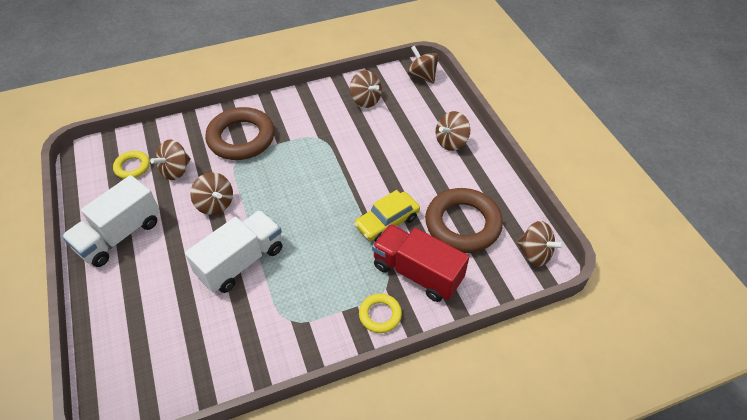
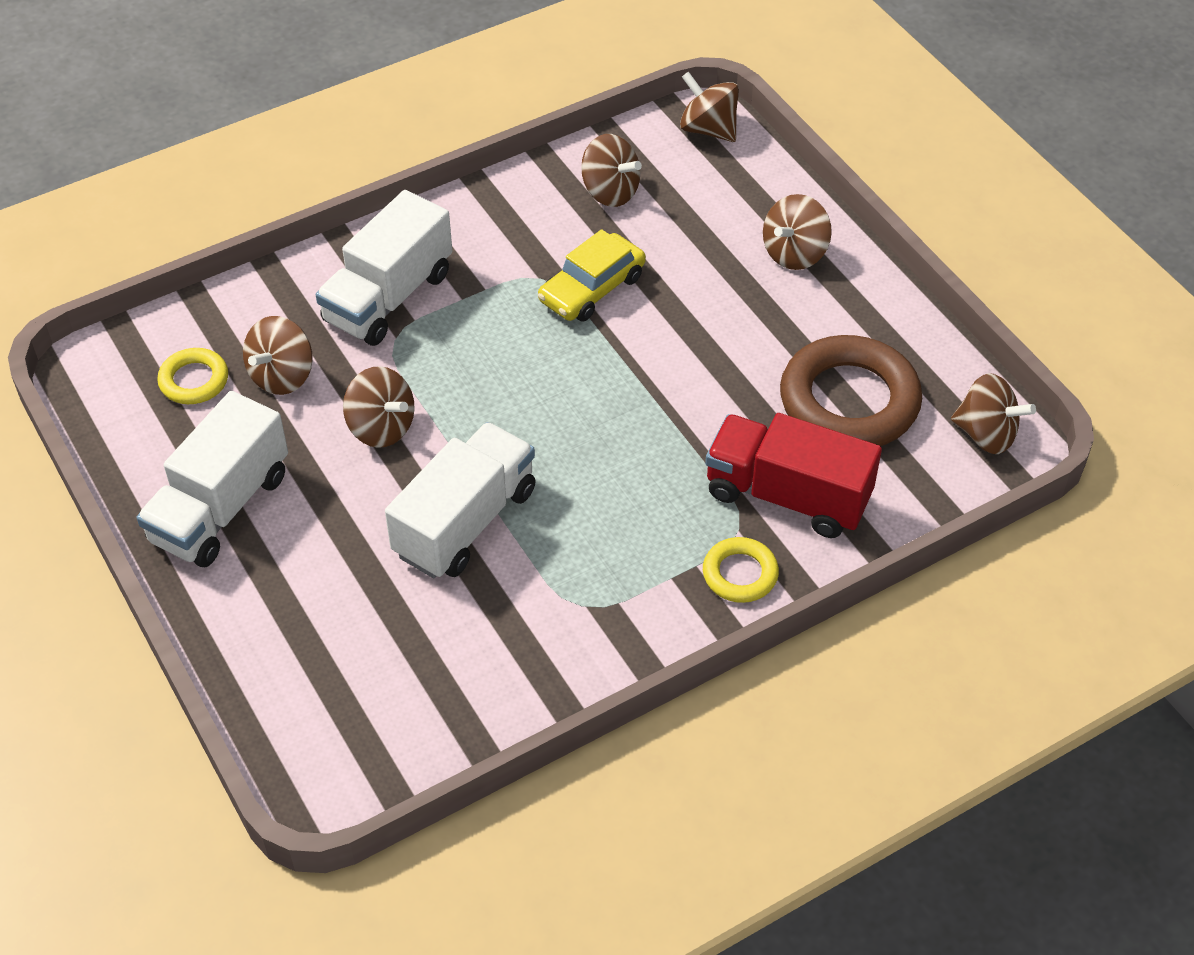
camera: 10 degrees left, 0 degrees up
brown ring [205,107,275,160] -> white truck [316,190,452,346]
yellow car [354,190,420,241] -> yellow car moved to [538,229,646,322]

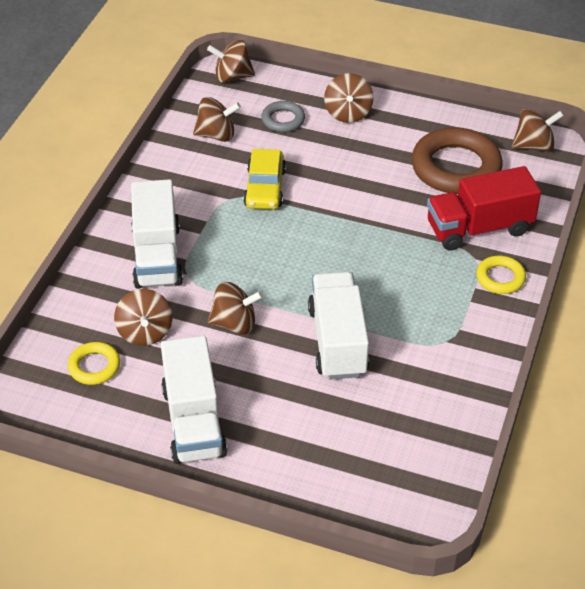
camera: 40 degrees left, 5 degrees down
none -> grey ring [261,101,305,132]

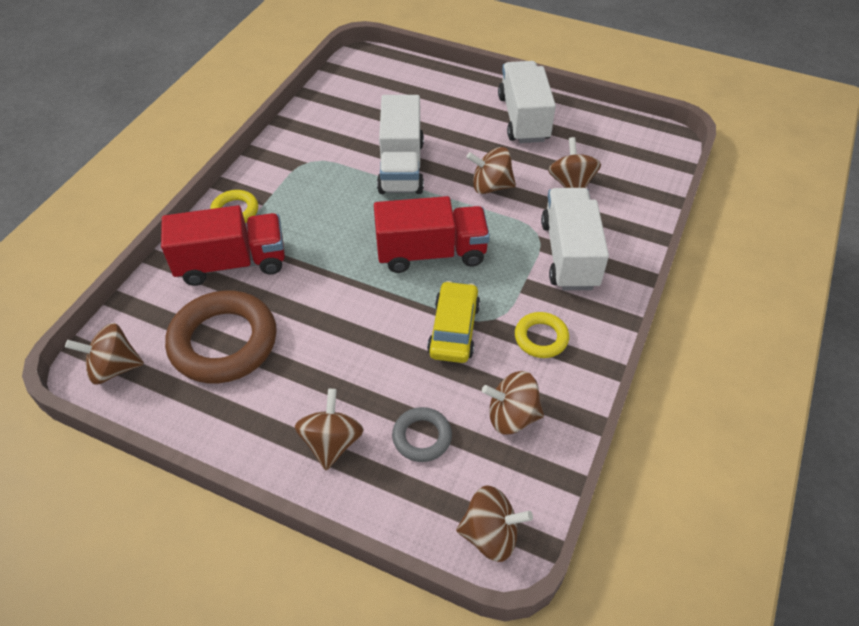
camera: 175 degrees left, 5 degrees up
yellow ring [68,342,120,385] -> yellow ring moved to [515,312,569,358]
none -> red truck [374,196,490,273]

